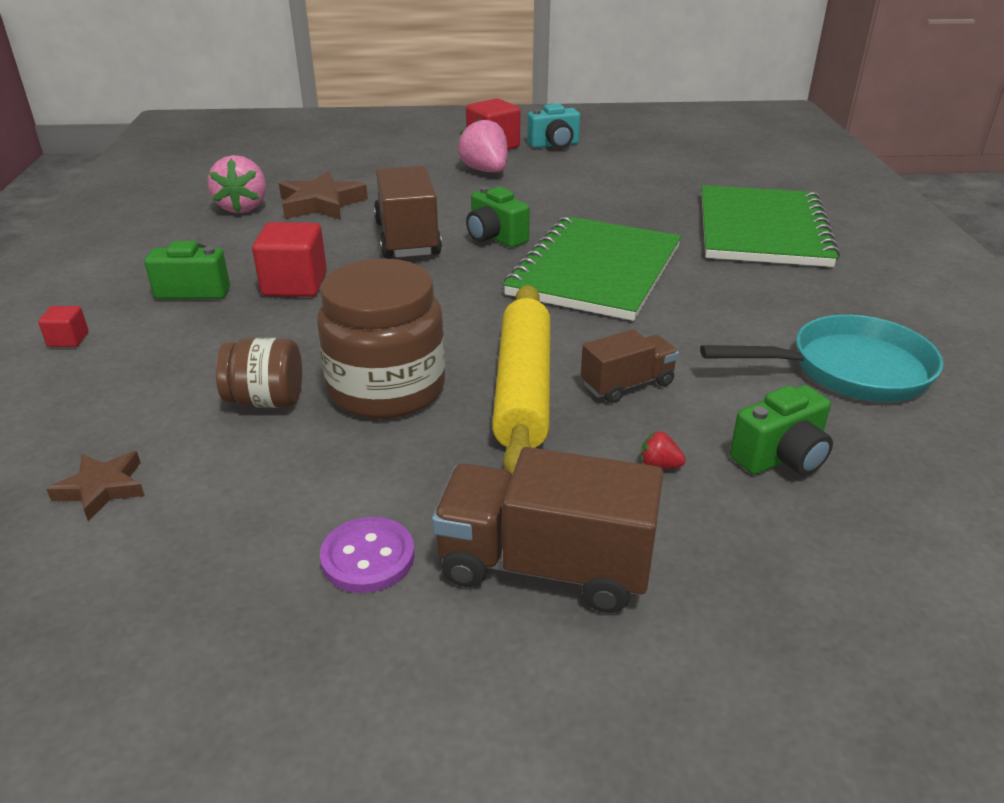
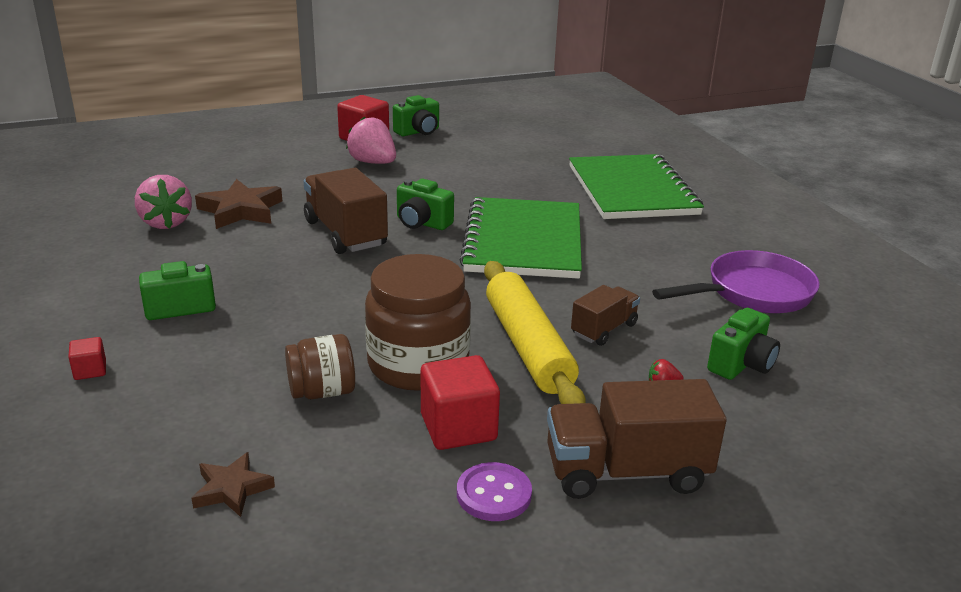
camera: 20 degrees left, 5 degrees down
red cube [252,222,327,297] -> red cube moved to [421,355,500,450]
turquoise camera [527,103,580,148] -> green camera [393,95,439,136]
turquoise pan [700,315,943,402] -> purple pan [652,250,820,313]

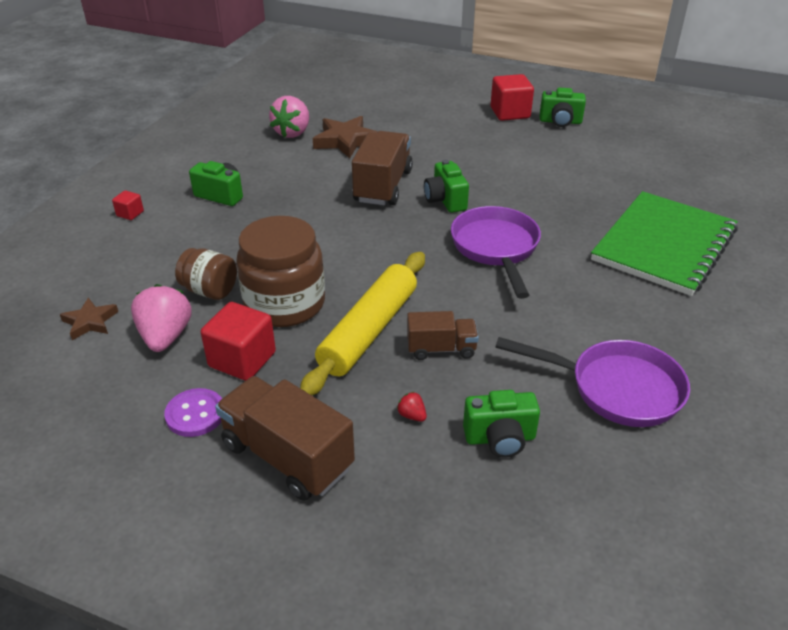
camera: 45 degrees right, 10 degrees up
pink strawberry [346,116,396,164] -> pink strawberry moved to [131,284,192,352]
green notebook [459,197,582,279] -> purple pan [451,206,541,299]

